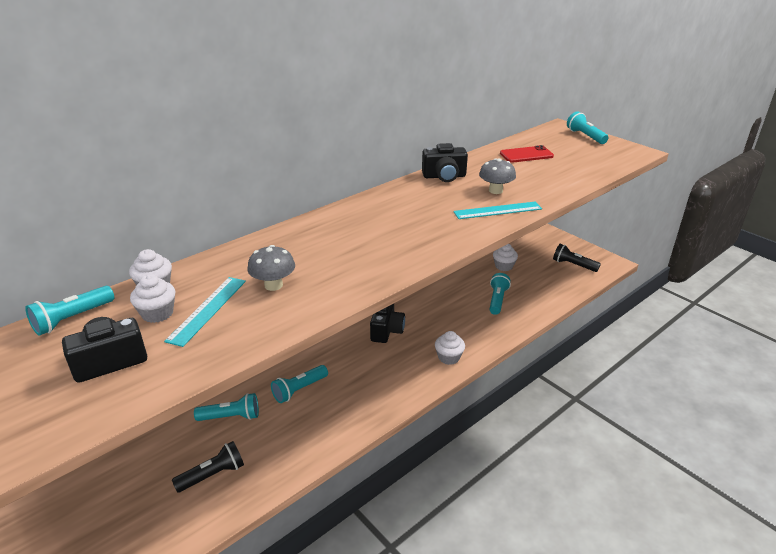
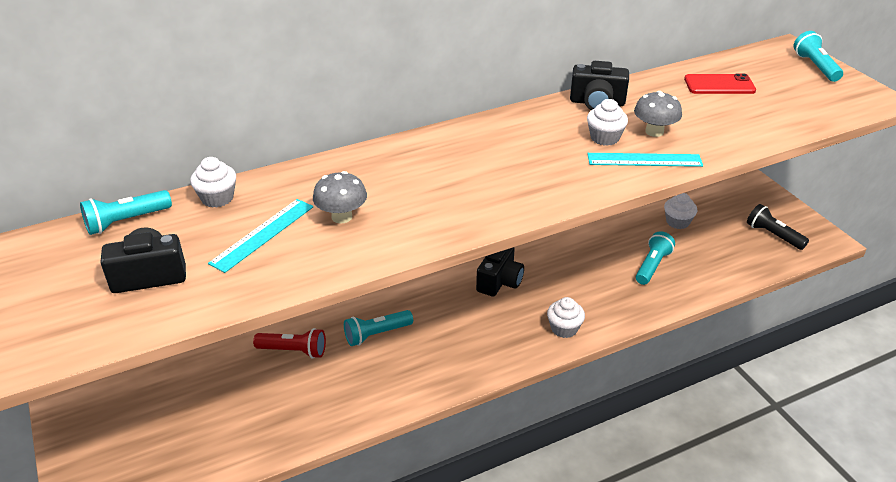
camera: 15 degrees right, 5 degrees up
white cupcake [130,274,176,323] -> white cupcake moved to [587,99,628,146]
black flashlight [172,441,244,493] -> none
turquoise flashlight [194,393,259,421] -> red flashlight [253,328,326,358]

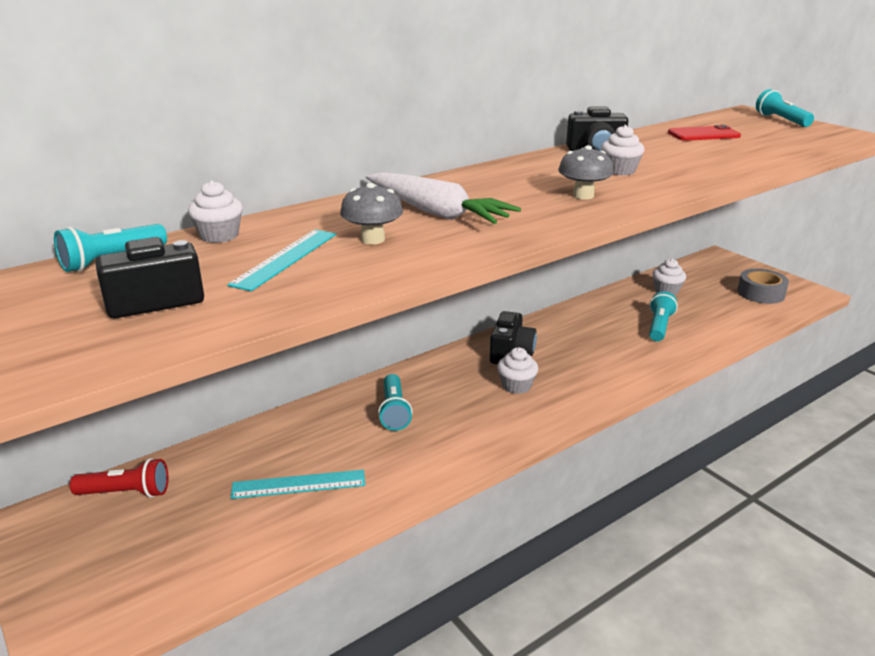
camera: 10 degrees left, 10 degrees down
red flashlight [253,328,326,358] -> red flashlight moved to [70,458,169,498]
turquoise flashlight [344,310,413,346] -> turquoise flashlight turned 60 degrees counterclockwise [378,374,413,431]
white cupcake [547,297,585,338] -> white cupcake moved to [497,347,538,394]
turquoise ruler [587,153,703,167] -> turquoise ruler moved to [231,470,365,499]
grey mushroom [634,91,682,137] -> grey mushroom moved to [558,145,614,200]
black flashlight [747,204,809,250] -> grey tape [737,269,789,304]
none -> white carrot [366,172,521,224]

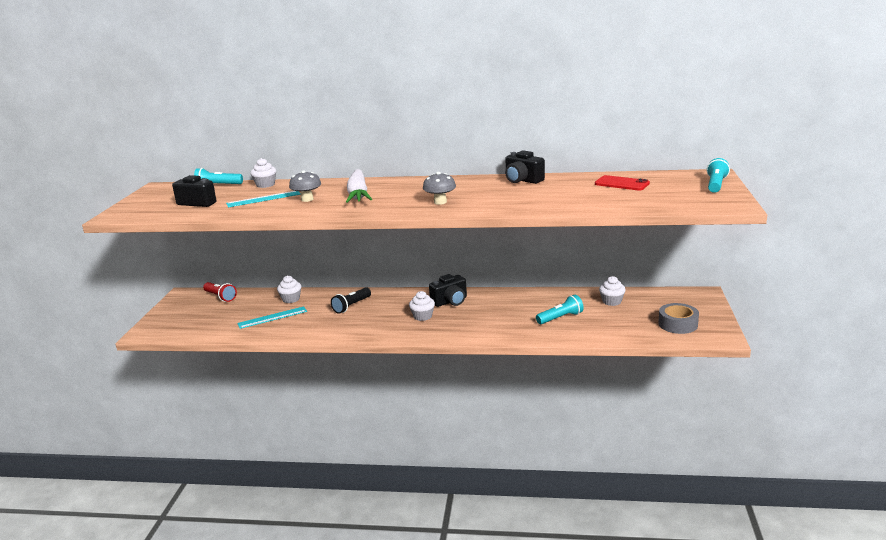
camera: 45 degrees right, 5 degrees down
turquoise ruler [231,470,365,499] -> turquoise ruler turned 60 degrees counterclockwise [237,306,307,329]
turquoise flashlight [378,374,413,431] -> black flashlight [331,287,371,313]
white cupcake [601,125,644,175] -> white cupcake moved to [277,275,301,303]

